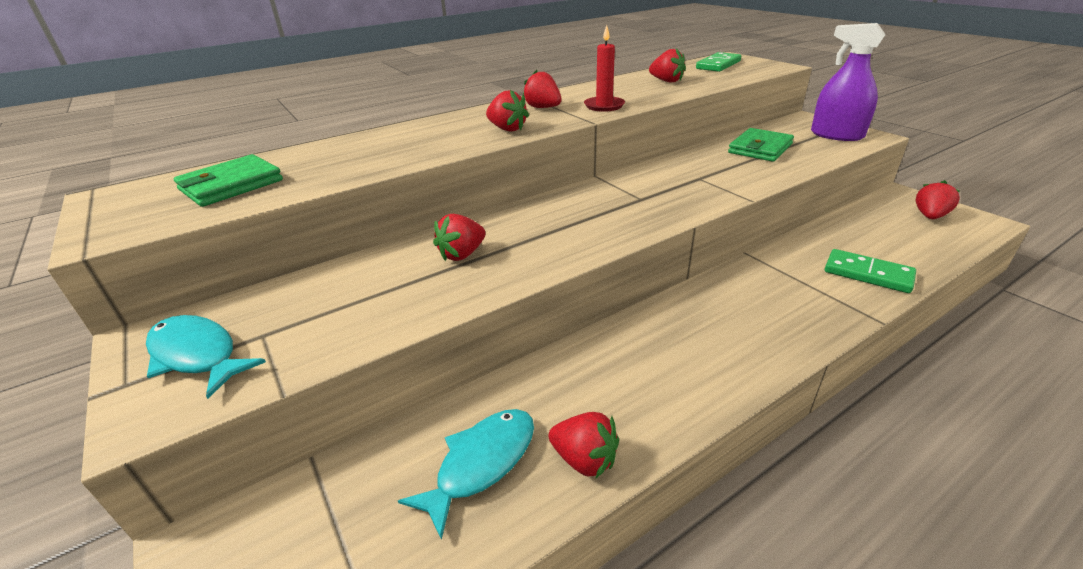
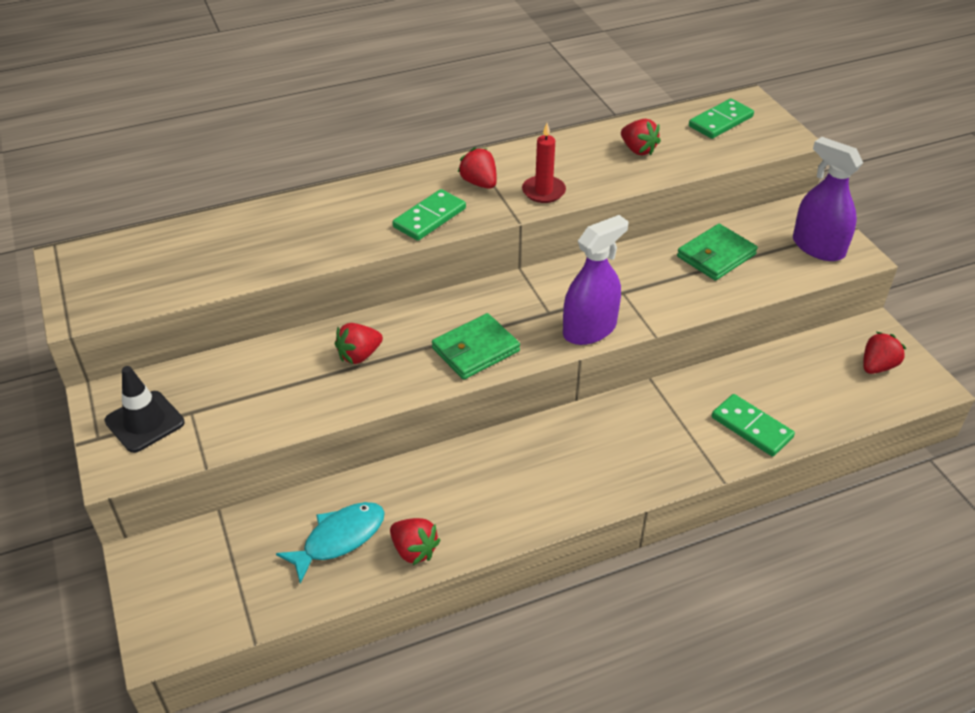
camera: 10 degrees right, 10 degrees up
turquoise fish [146,315,266,399] -> black traffic cone [104,366,185,453]
green wallet [173,154,283,207] -> green wallet moved to [432,313,520,380]
red strawberry [486,90,529,132] -> green domino [392,189,466,241]
none -> purple spray bottle [563,215,629,345]

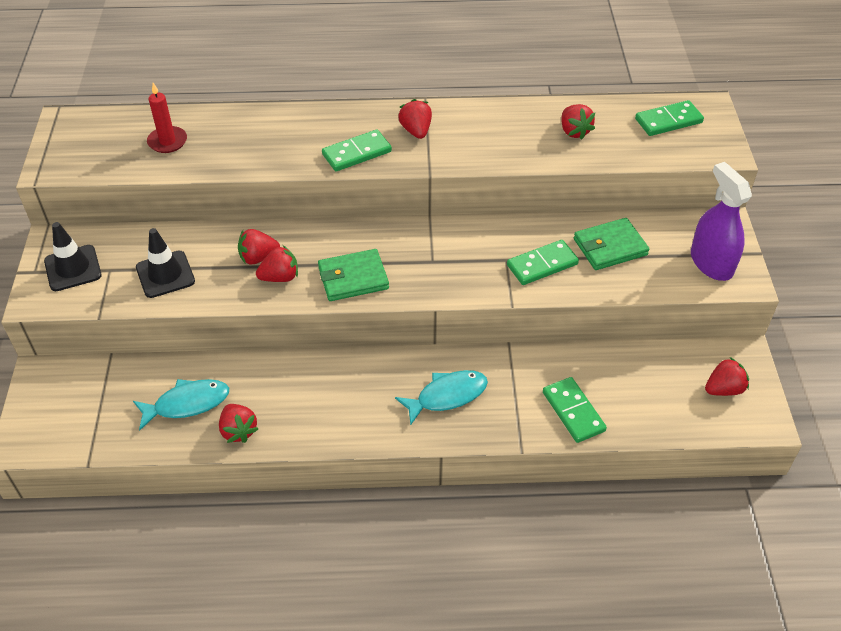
camera: 20 degrees right, 5 degrees up
red candle [522,123,566,203] -> red candle moved to [147,83,187,153]
purple spray bottle [563,215,629,345] -> none
none -> black traffic cone [136,228,195,298]
none -> red strawberry [256,245,298,282]
none -> turquoise fish [395,370,488,426]
none -> green domino [507,240,579,285]

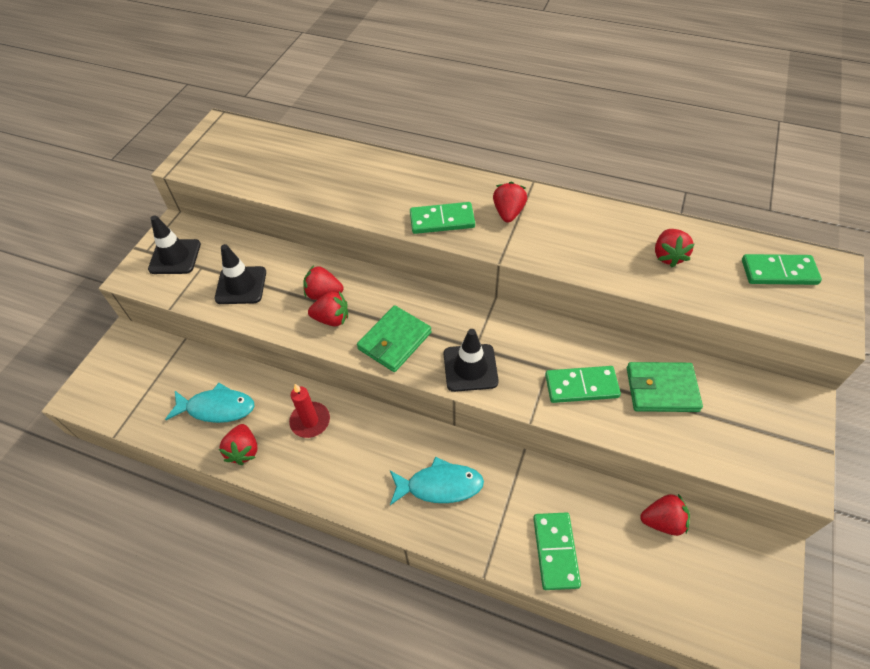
camera: 25 degrees right, 5 degrees up
red candle [147,83,187,153] -> red candle moved to [289,384,330,438]
green wallet [318,249,389,301] -> green wallet turned 60 degrees counterclockwise [357,305,432,372]
purple spray bottle [691,162,752,281] -> none
red strawberry [705,357,749,396] -> red strawberry moved to [640,494,690,536]
none -> black traffic cone [444,329,499,392]

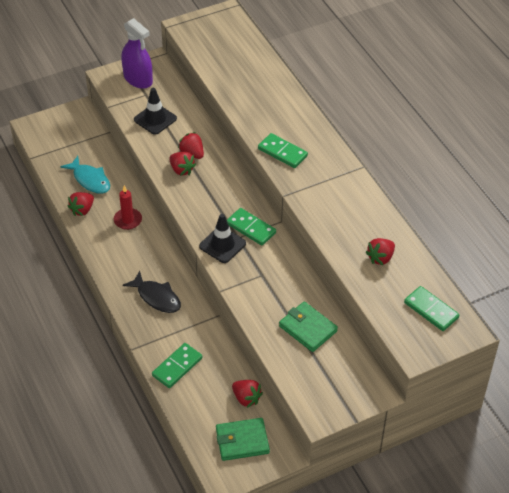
camera: 40 degrees right, 5 degrees down
black traffic cone [148,215,201,274] -> purple spray bottle [121,18,153,89]
green wallet [357,305,432,372] -> green wallet moved to [216,418,270,461]
turquoise fish [390,457,484,505] -> black fish [123,270,181,313]
red strawberry [493,181,527,223] -> none
green domino [545,366,621,403] -> green domino moved to [227,208,276,246]

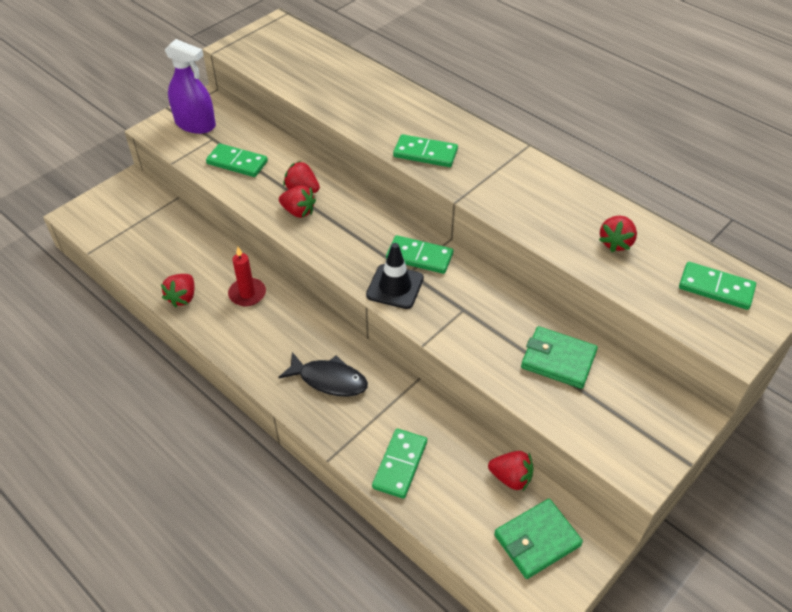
camera: 20 degrees left, 0 degrees up
turquoise fish [60,156,110,194] -> none
black traffic cone [134,88,177,135] -> green domino [206,143,268,177]

